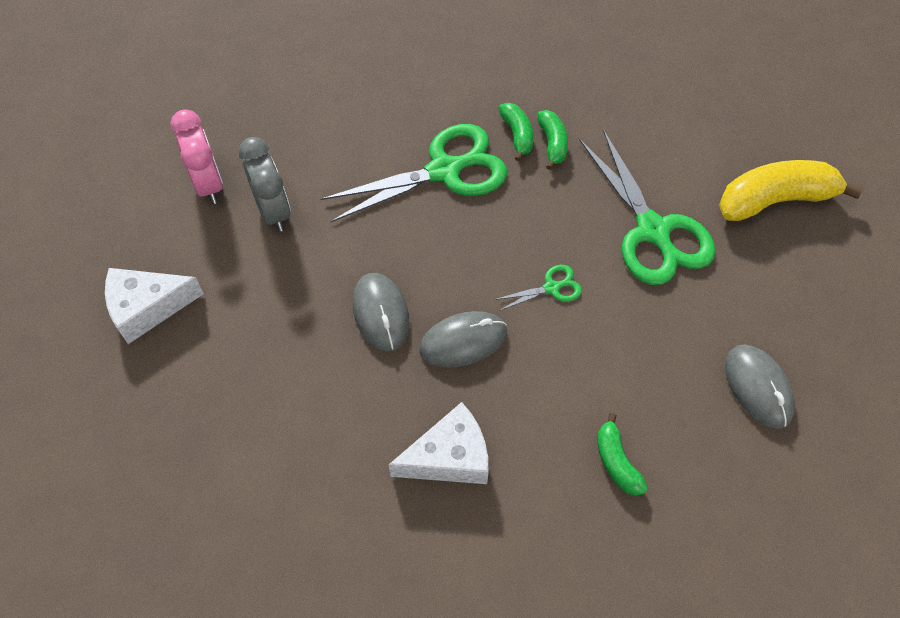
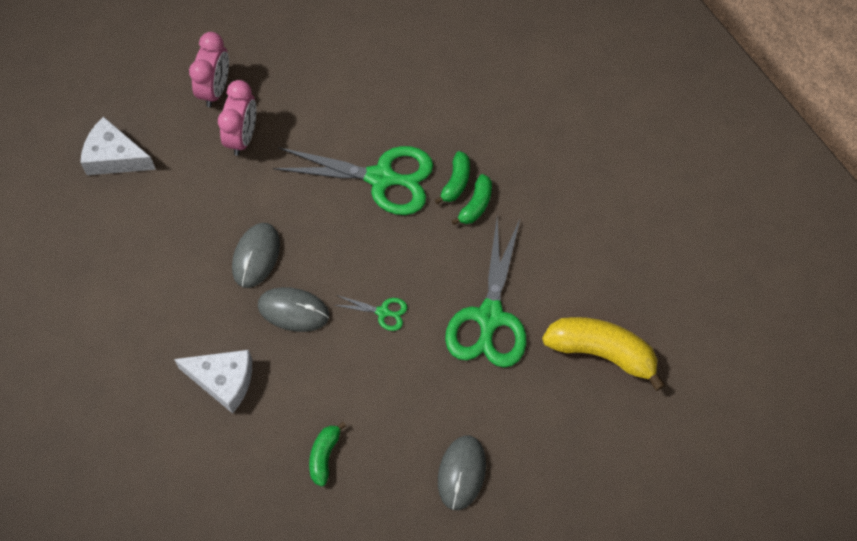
camera: 35 degrees right, 5 degrees up
grey clock [239,137,291,232] -> pink clock [218,80,256,156]

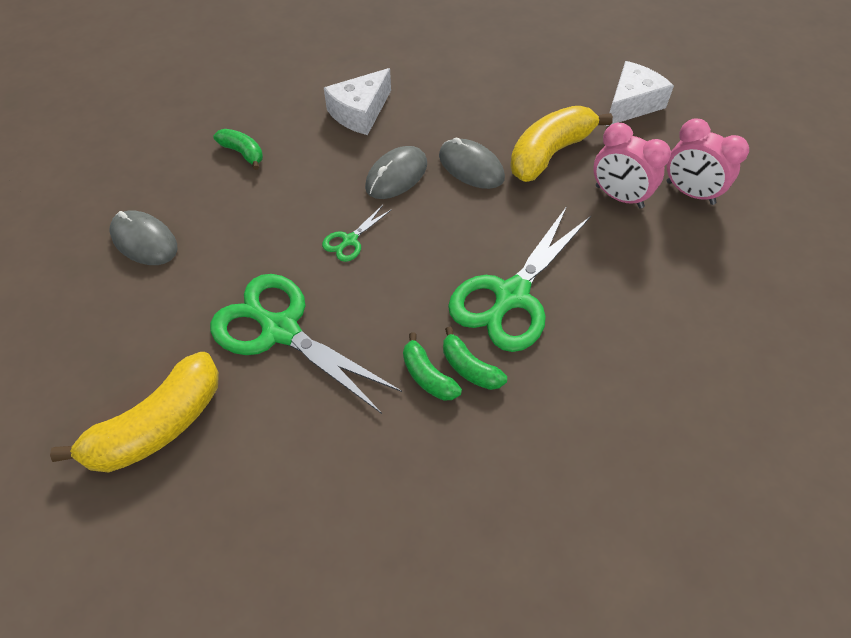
camera: 115 degrees right, 10 degrees down
none -> yellow banana [510,106,613,182]

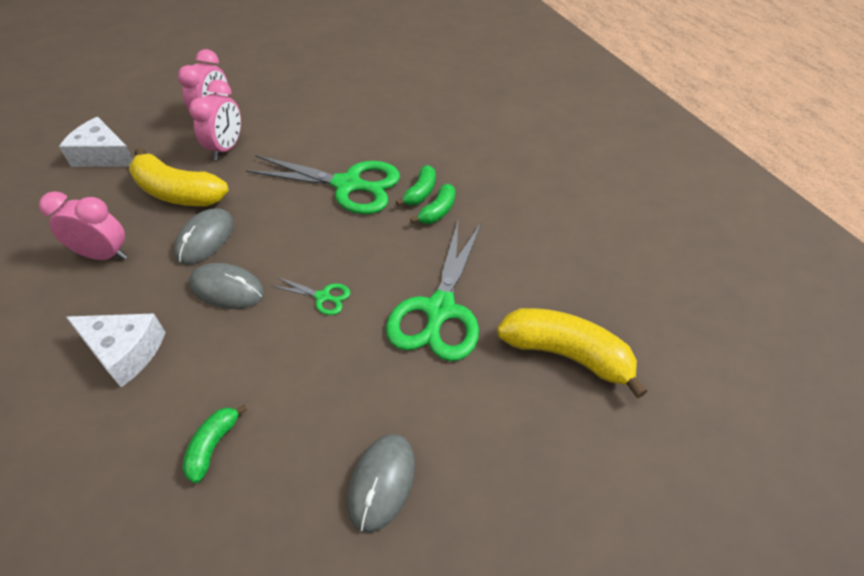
camera: 110 degrees left, 5 degrees down
none -> pink clock [39,191,127,260]

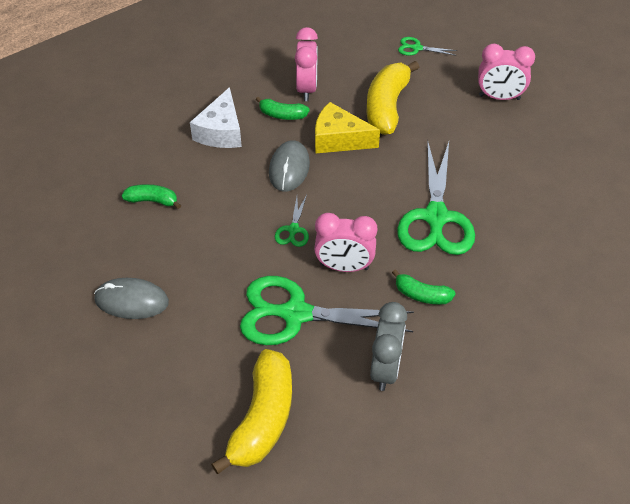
camera: 80 degrees right, 0 degrees up
white cheese [59,117,133,167] -> green scissors [398,37,457,55]
grey mouse [174,208,234,265] -> yellow cheese [315,102,380,153]
pink clock [189,80,241,160] -> pink clock moved to [314,213,377,272]
green banana [396,165,435,206] -> green banana moved to [256,96,310,120]
none -> grey clock [370,302,407,391]

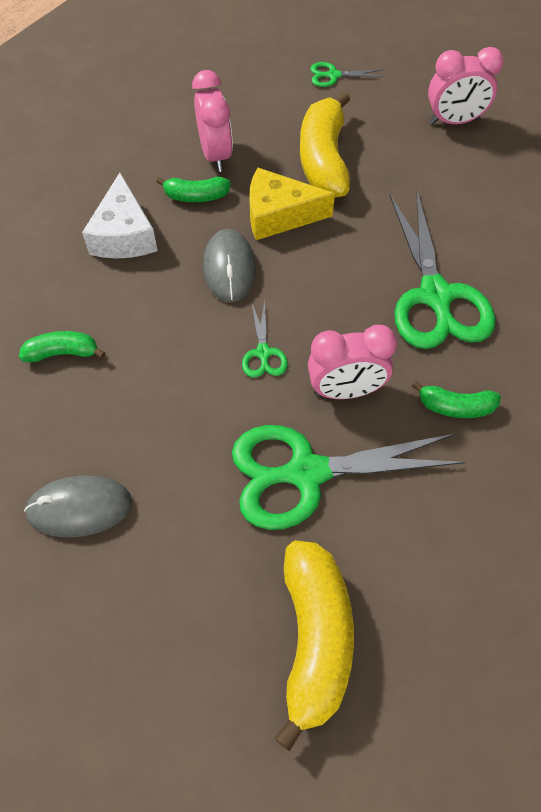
camera: 15 degrees left, 10 degrees up
grey clock [370,302,407,391] -> none

